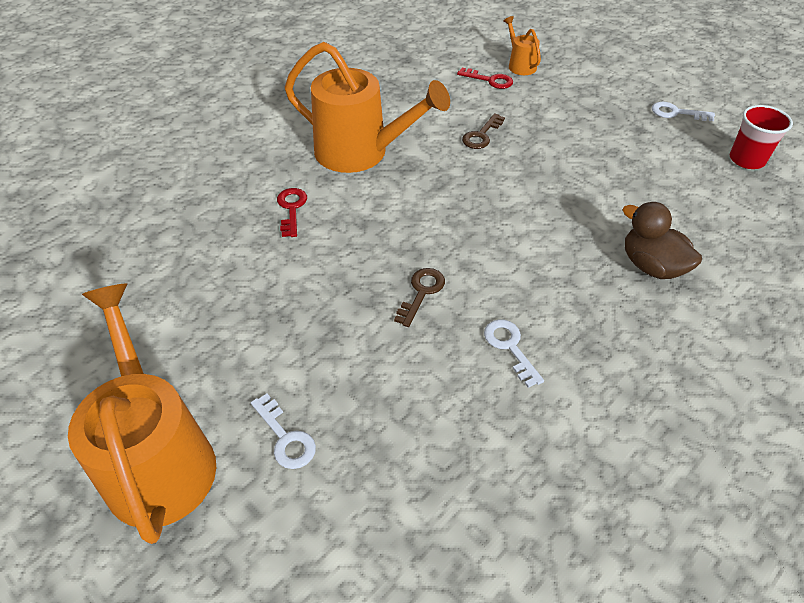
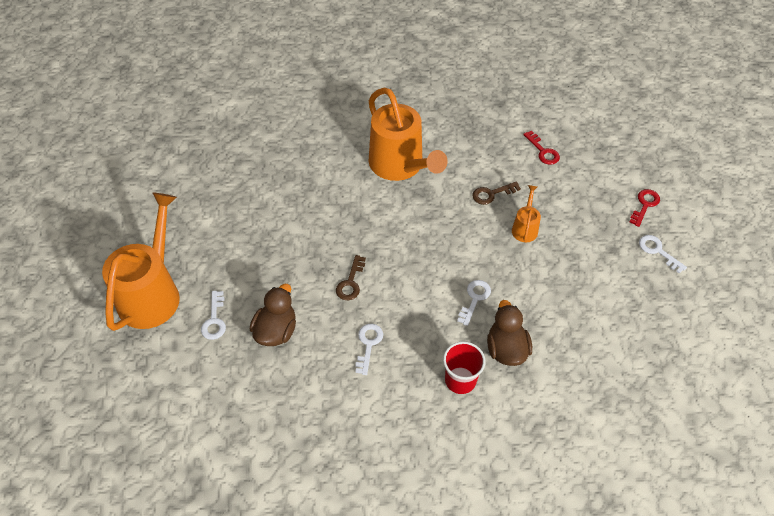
camera: 35 degrees right, 5 degrees up
red key [277,188,307,237] -> red key moved to [630,189,660,227]
brown key [394,268,445,327] -> brown key turned 135 degrees clockwise [336,255,366,300]
orange watering can [503,16,541,75] -> orange watering can moved to [512,185,541,242]
red cup [730,105,793,169] -> red cup moved to [443,341,486,394]
none -> brown duck [249,284,296,346]
none -> white key [457,280,491,326]

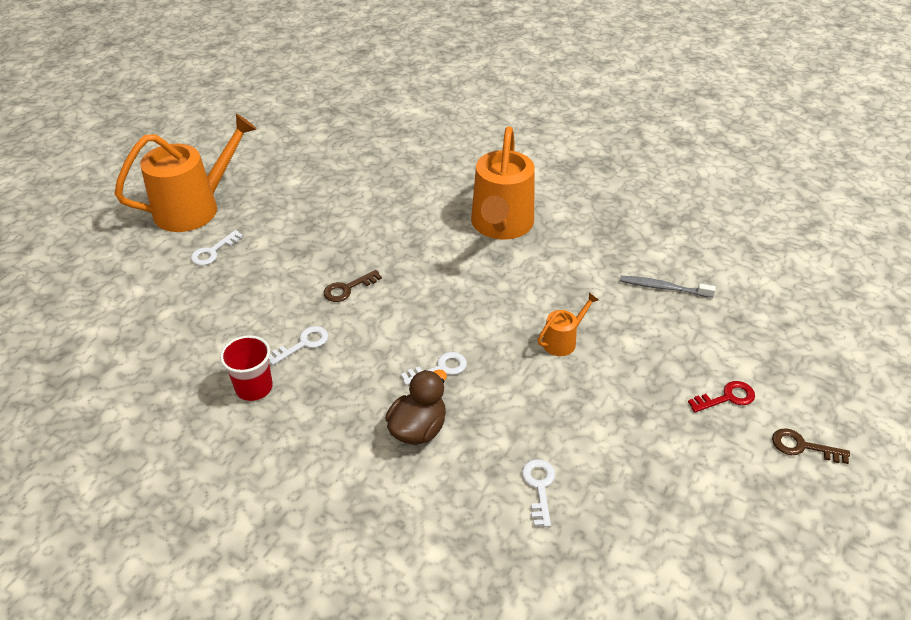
camera: 40 degrees right, 10 degrees down
brown duck [249,284,296,346] -> none
red cup [443,341,486,394] -> red cup moved to [220,335,273,401]
brown key [473,181,521,205] -> brown key moved to [772,428,850,464]
red key [523,130,560,165] -> grey toothbrush [620,276,716,298]
white key [639,235,687,273] -> white key moved to [522,459,555,527]

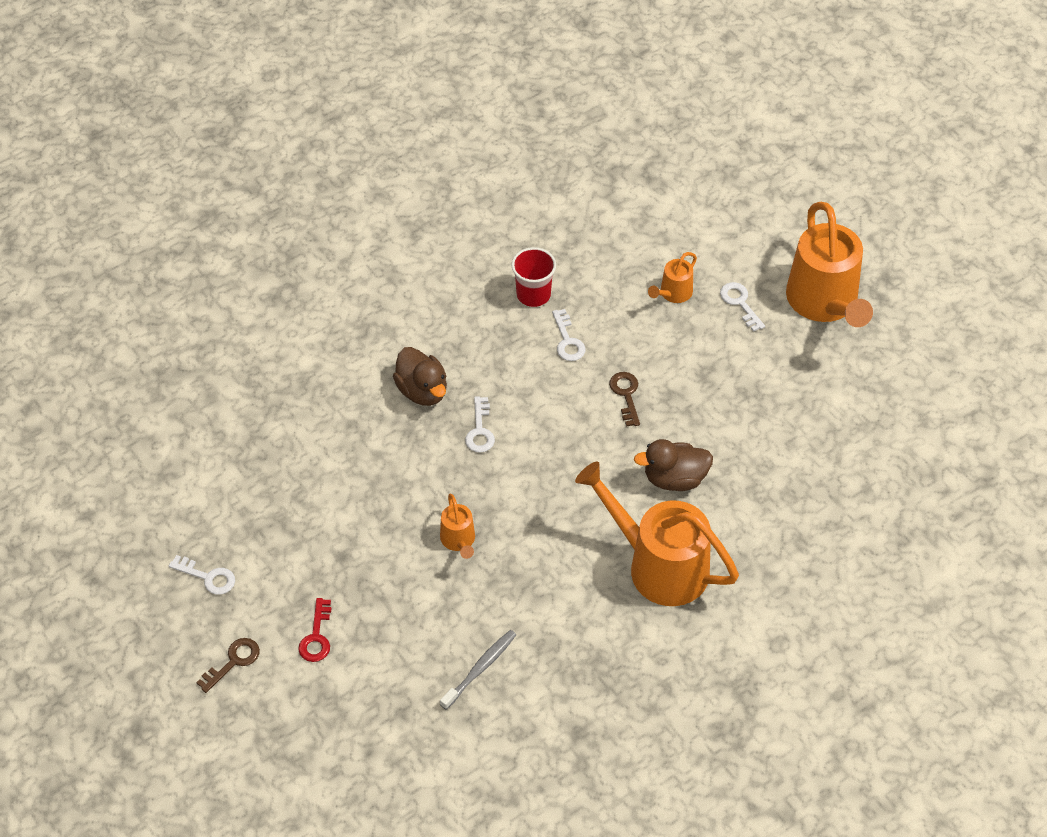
camera: 115 degrees right, 10 degrees up
white key [522,459,555,527] -> white key moved to [169,555,235,595]
none -> brown duck [634,439,713,491]
none -> orange watering can [648,252,697,303]

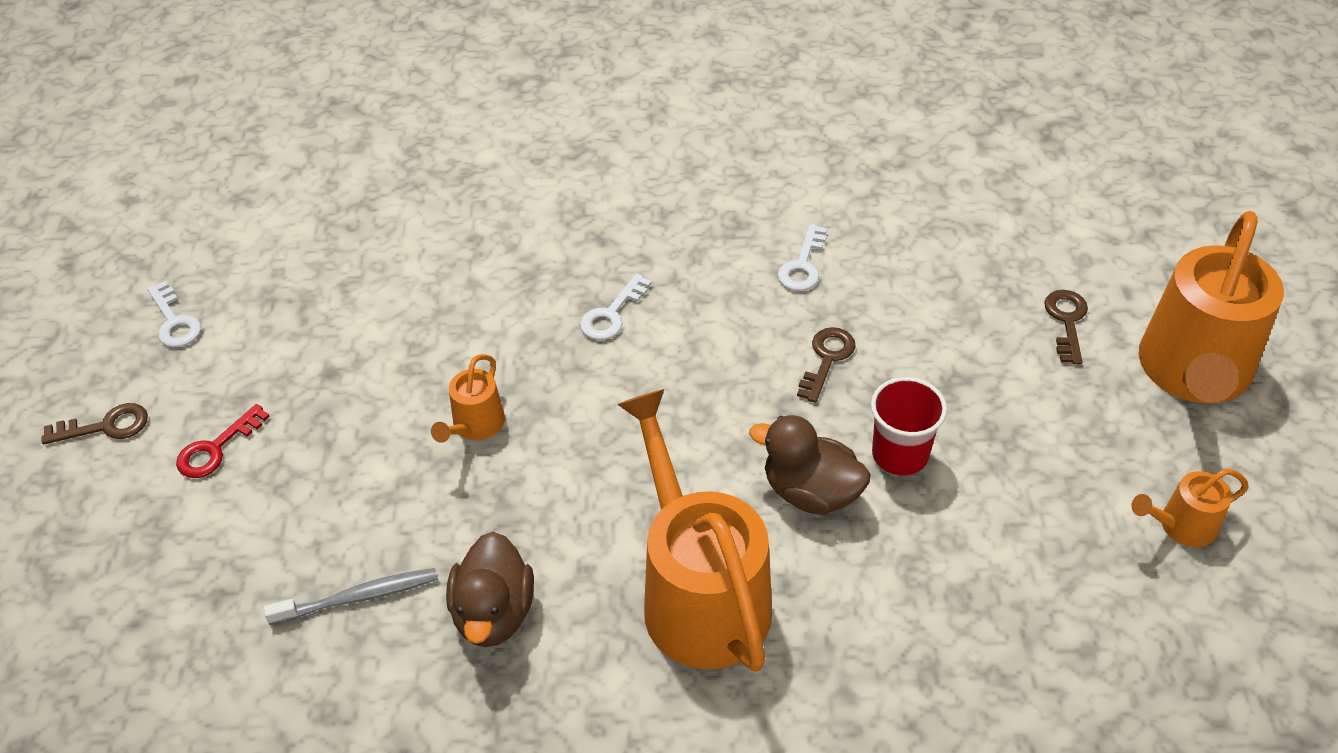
camera: 35 degrees right, 5 degrees down
brown duck [393,347,447,406] -> brown duck moved to [446,532,534,647]
red cup [512,247,556,307] -> red cup moved to [871,377,947,476]
orange watering can [648,252,697,303] -> orange watering can moved to [1131,468,1249,547]
white key [720,282,765,332] -> brown key [1044,290,1088,364]

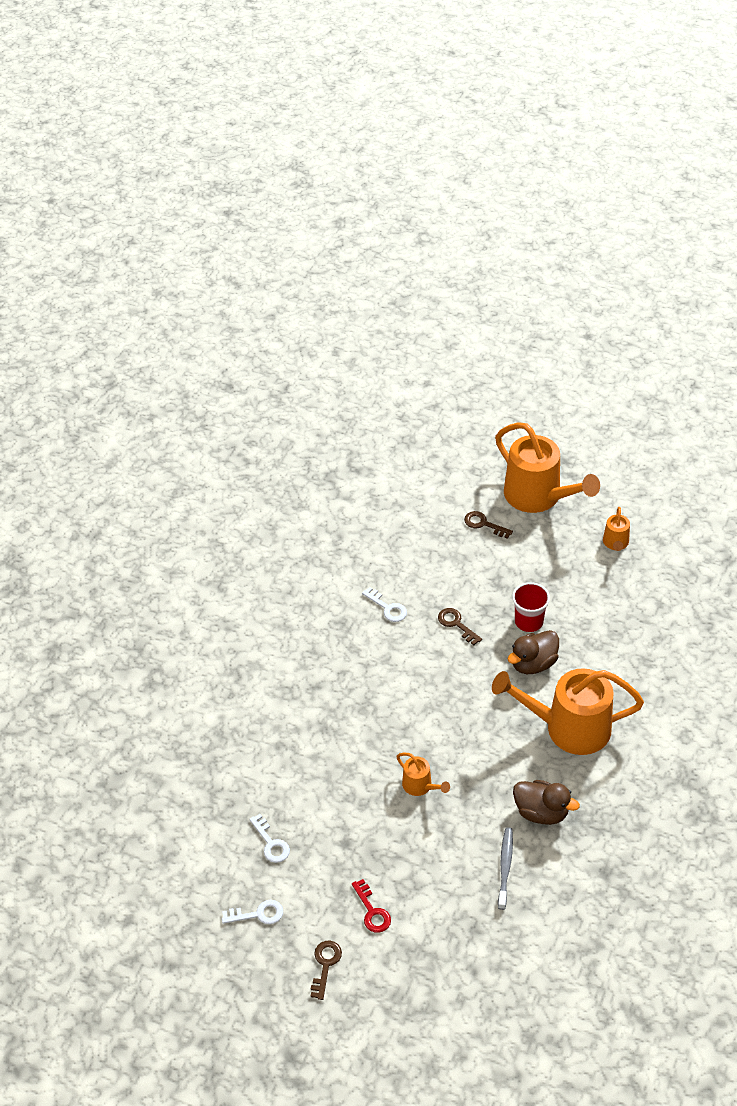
camera: 65 degrees left, 0 degrees up
white key [580,274,652,340] -> white key moved to [249,814,290,863]

